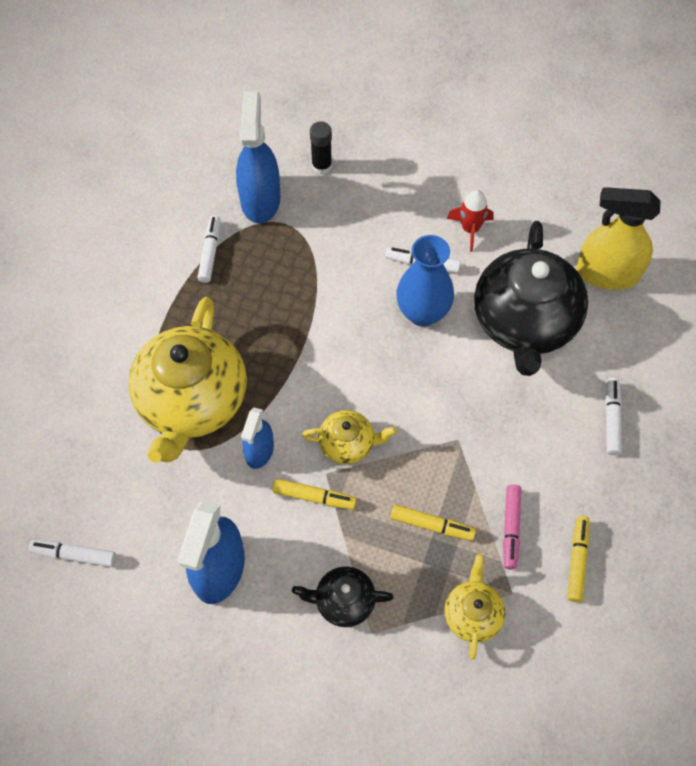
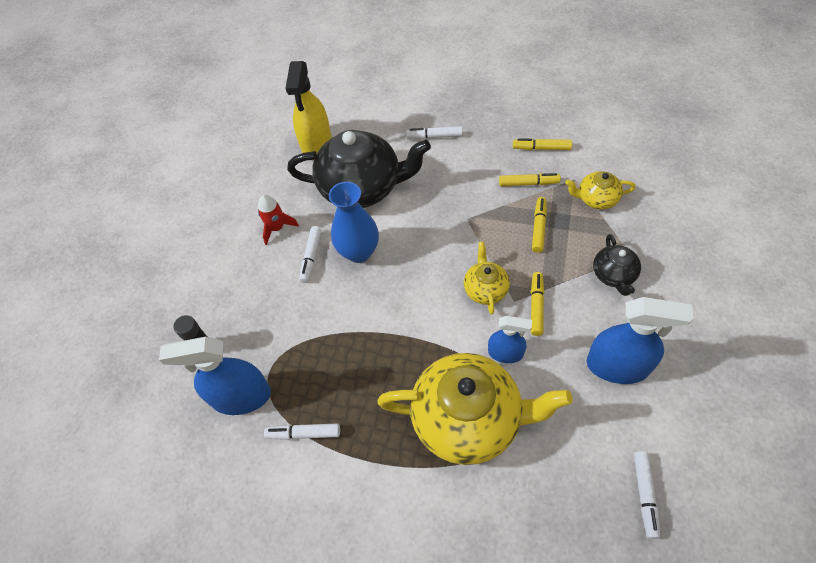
camera: 90 degrees left, 5 degrees down
pink marker [503,484,521,570] -> yellow marker [499,173,561,186]

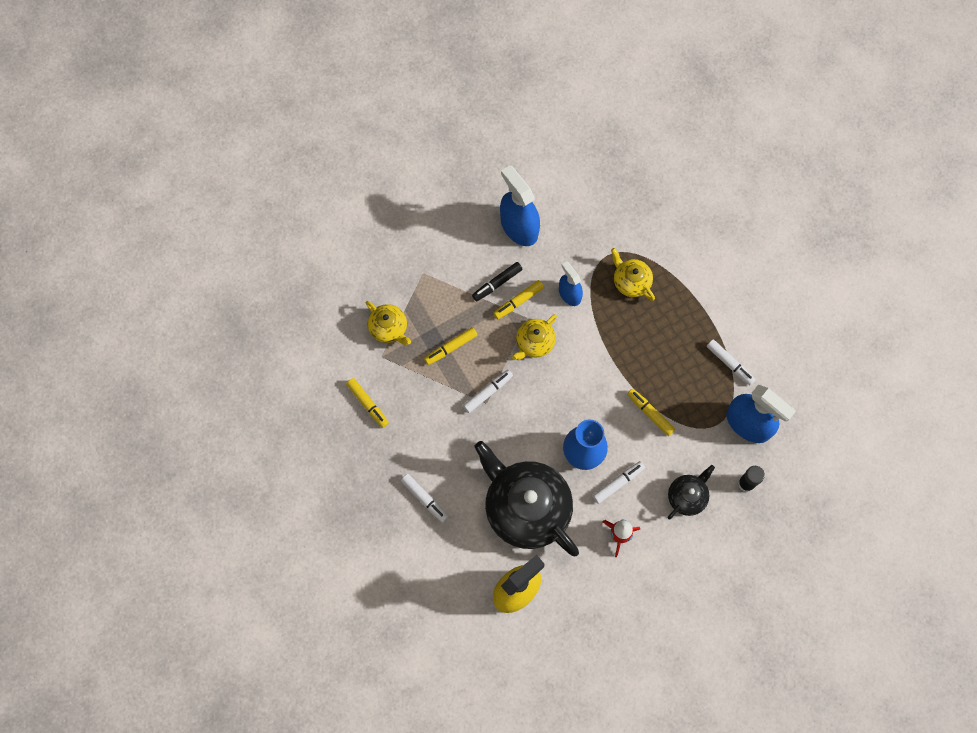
camera: 140 degrees left, 15 degrees up
yellow teapot [377,353,572,465] -> yellow teapot [611,248,655,301], size x0.47
yellow marker [499,173,561,186] -> yellow marker moved to [627,389,675,436]
black teapot [593,234,641,296] -> black teapot moved to [668,465,715,519]
white marker [634,451,660,539] -> white marker moved to [463,370,513,413]
none -> black marker [472,262,523,301]

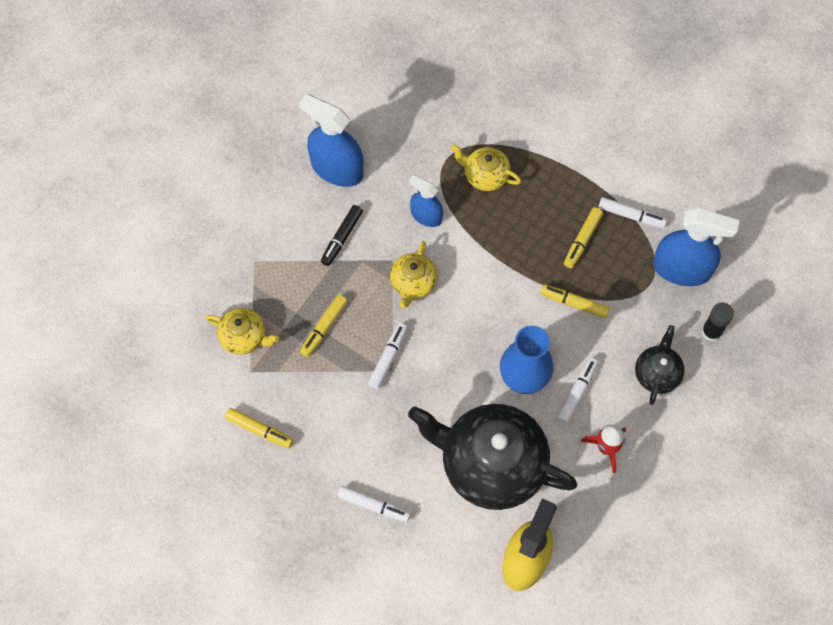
camera: 25 degrees left, 5 degrees down
yellow marker [493,280,544,319] -> yellow marker moved to [564,207,603,268]

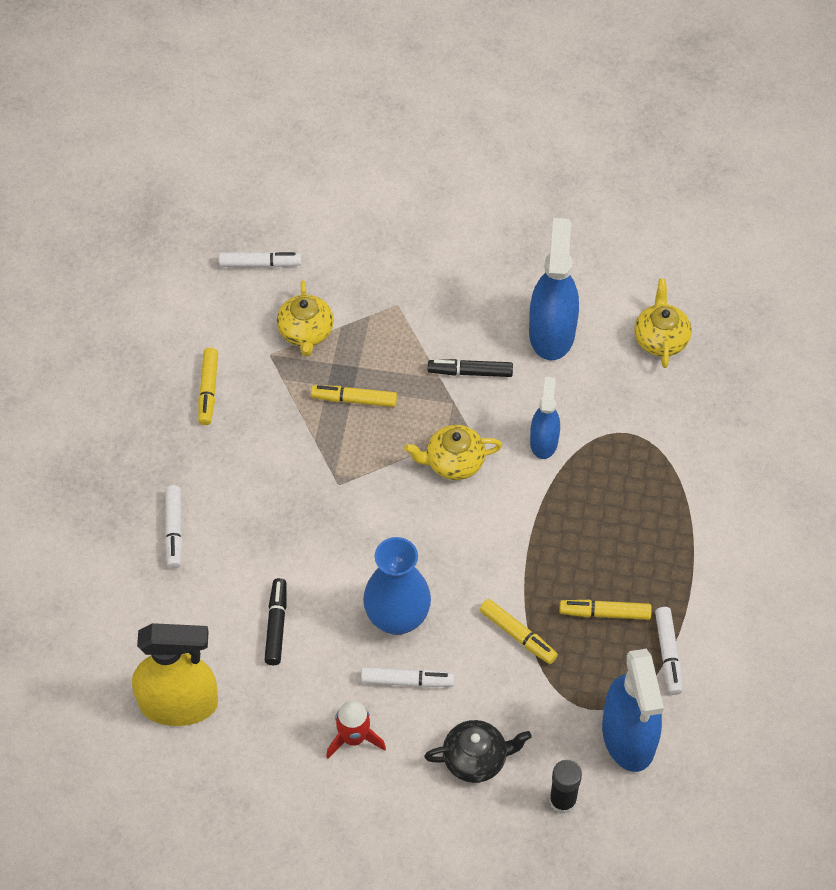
camera: 65 degrees right, 10 degrees down
white marker [368,323,408,389] -> white marker moved to [219,251,302,267]
black teapot [408,404,577,510] -> black marker [264,578,286,665]
yellow teapot [451,144,521,191] -> yellow teapot moved to [634,279,692,368]
yellow marker [540,284,610,318] -> yellow marker turned 135 degrees clockwise [480,599,558,664]

